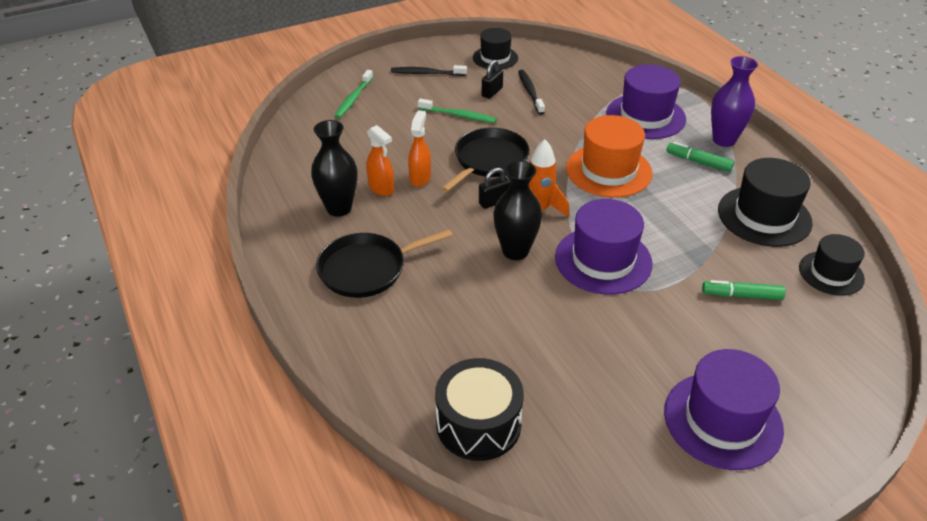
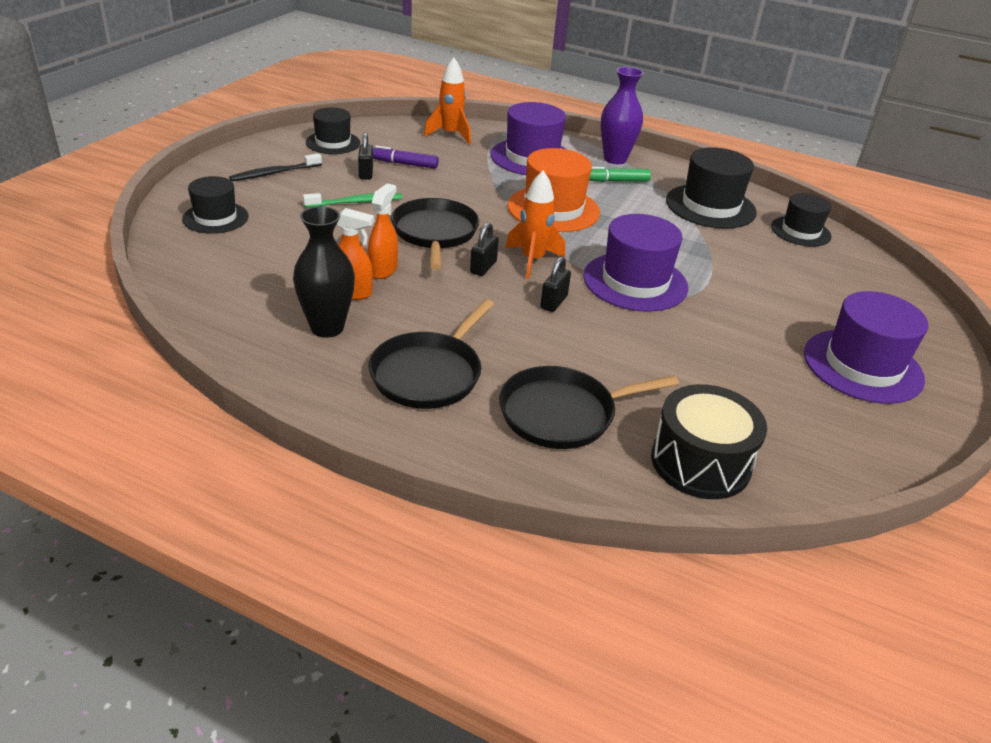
camera: 40 degrees left, 5 degrees down
green toothbrush [335,70,373,118] -> black hat [182,176,249,234]
orange spray bottle [408,110,431,187] -> orange spray bottle turned 45 degrees clockwise [368,183,398,279]
black vase [493,161,542,260] -> black padlock [540,256,571,312]
black toothbrush [518,70,545,115] -> purple marker [373,145,439,169]
green marker [702,280,786,300] -> none
none -> orange rocket [424,57,471,145]
none -> black pan [499,366,679,449]

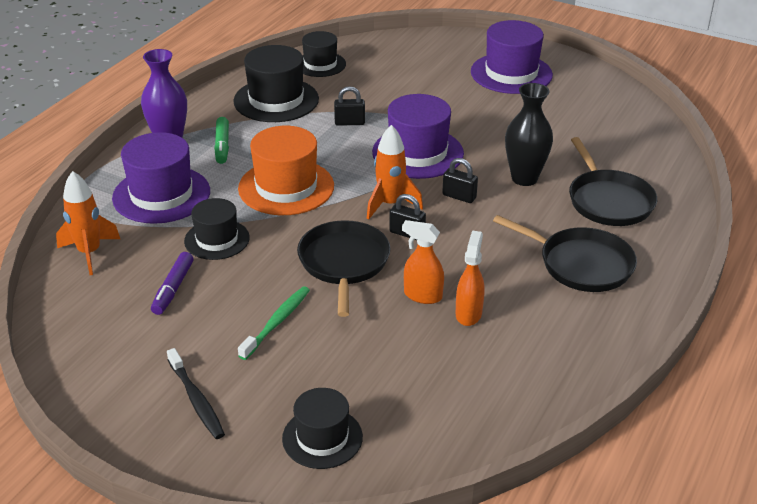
camera: 85 degrees left, 0 degrees up
black vase [293,206,355,338] -> black vase moved to [505,83,553,186]
green toothbrush [303,193,403,208] -> green toothbrush turned 45 degrees clockwise [238,286,310,360]
black hat [306,107,360,154] -> black hat moved to [184,198,250,260]
black padlock [358,133,373,180] -> black padlock moved to [334,86,365,126]
black pan [391,198,479,270] -> black pan turned 90 degrees clockwise [297,220,390,317]
black drum [651,384,767,499] -> none

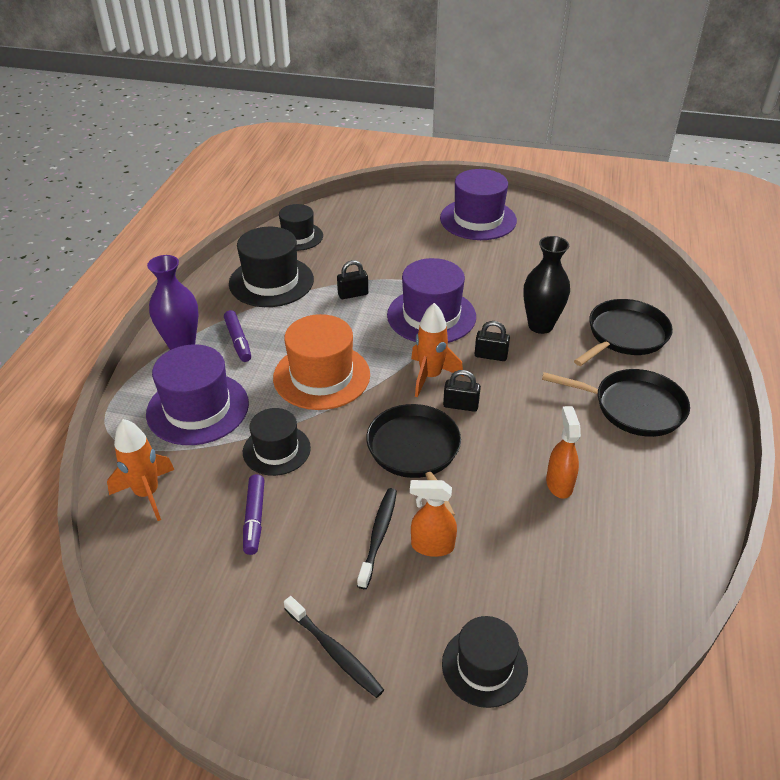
camera: 15 degrees left, 5 degrees up
green marker [214,117,229,164] -> purple marker [224,310,251,362]
green toothbrush [238,286,310,360] -> black toothbrush [357,488,397,589]
orange spray bottle [402,220,444,304] -> orange spray bottle moved to [410,480,457,557]
black pan [569,137,657,226] -> black pan turned 105 degrees counterclockwise [574,299,673,366]

